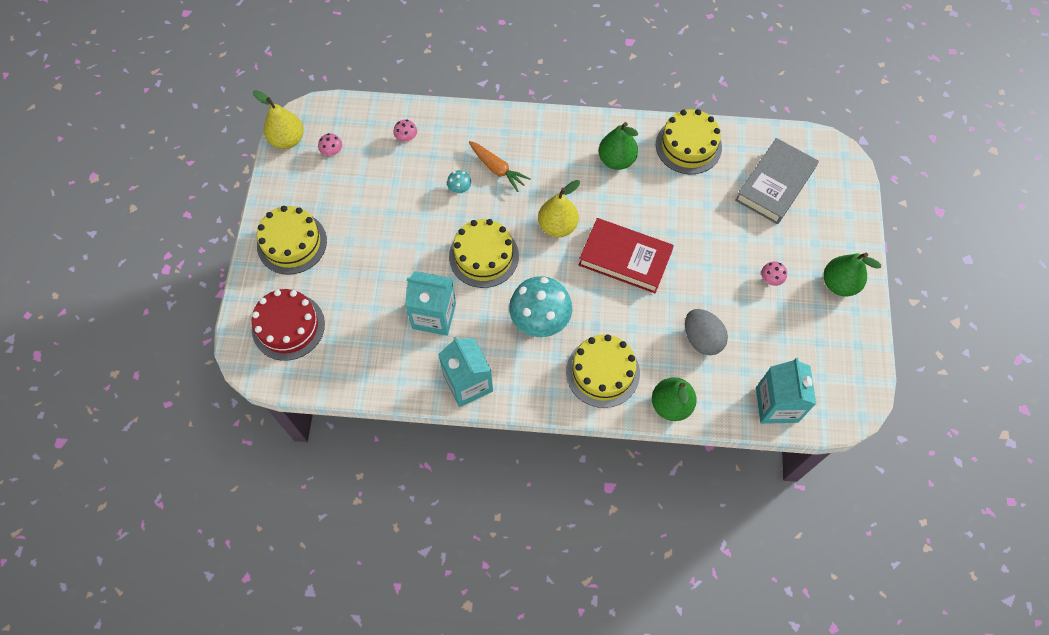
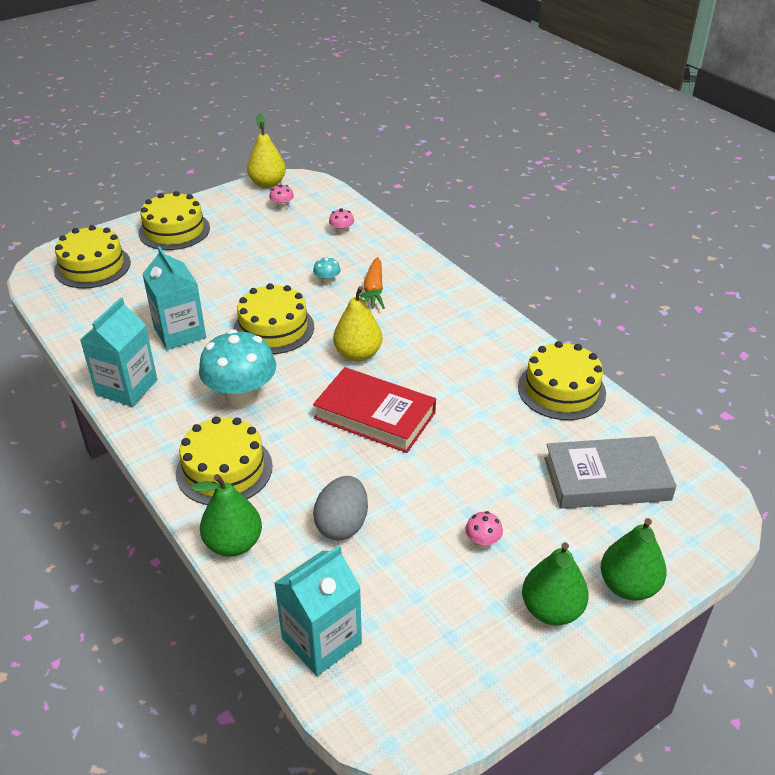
camera: 50 degrees right, 25 degrees down
red cake [251,289,325,361] -> yellow cake [54,225,131,288]
red book [579,218,674,293] -> red book turned 45 degrees counterclockwise [313,367,436,453]
green pear [599,122,638,170] -> green pear moved to [601,518,667,601]

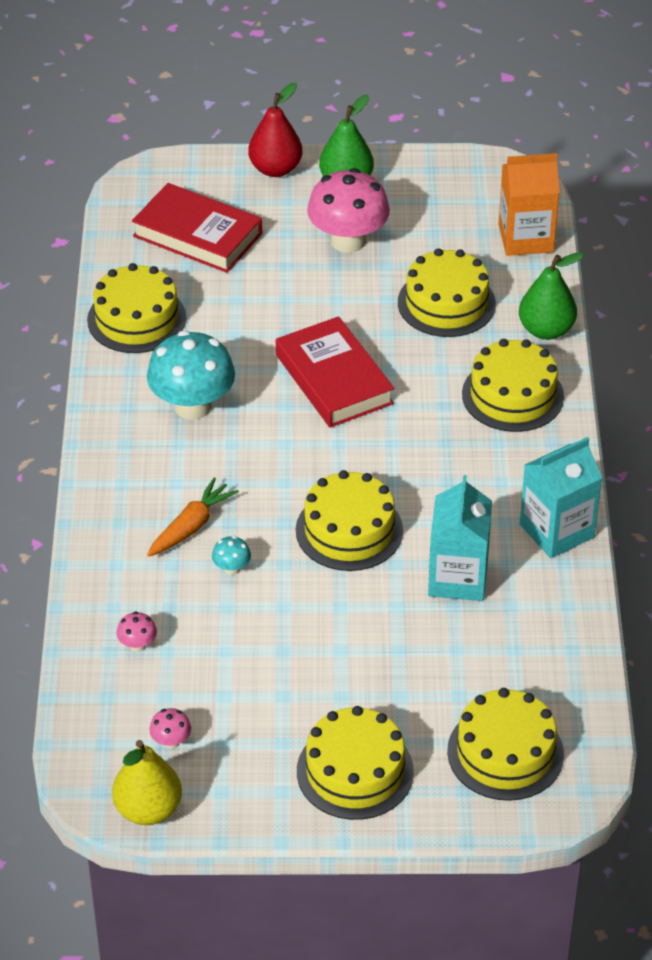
camera: 145 degrees left, 5 degrees up
turquoise mushroom [199,329,276,408] -> turquoise mushroom moved to [147,330,235,420]
turquoise carton [274,545,362,676] -> orange carton [498,153,560,256]
grey egg [313,476,368,540] -> yellow cake [398,248,496,337]
yellow pear [333,286,382,362] -> none
pink mushroom [465,511,503,548] -> pink mushroom [307,168,390,253], size x2.38
grey book [544,436,677,509] -> red book [132,183,262,273]
green pear [601,518,667,601] -> red pear [248,83,302,177]

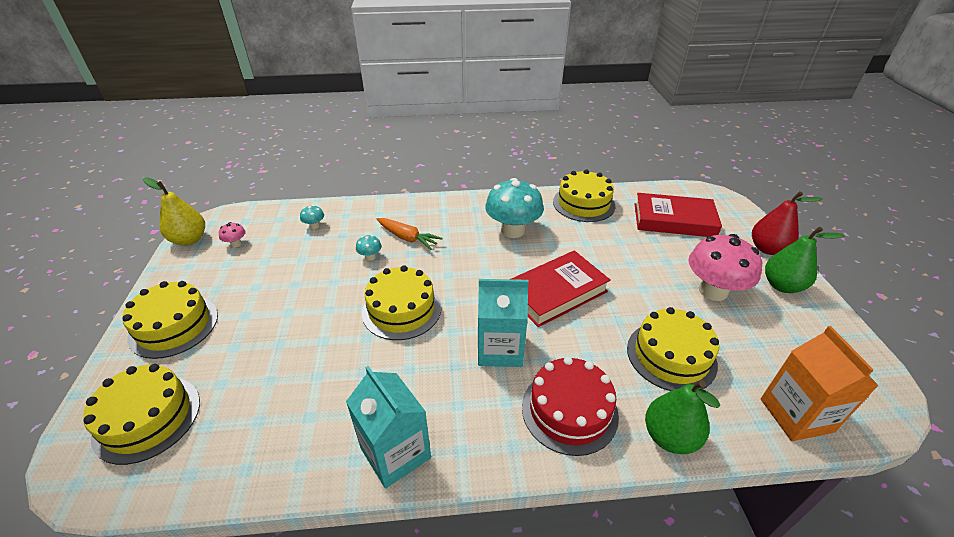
camera: 85 degrees right, 5 degrees down
pink mushroom [116,611,157,652] -> turquoise mushroom [300,205,324,229]
red book [132,183,262,273] -> red book turned 75 degrees clockwise [635,193,722,237]
turquoise carton [428,475,492,601] -> turquoise carton moved to [478,279,529,367]
yellow cake [462,339,564,432] -> red cake [522,357,619,456]

